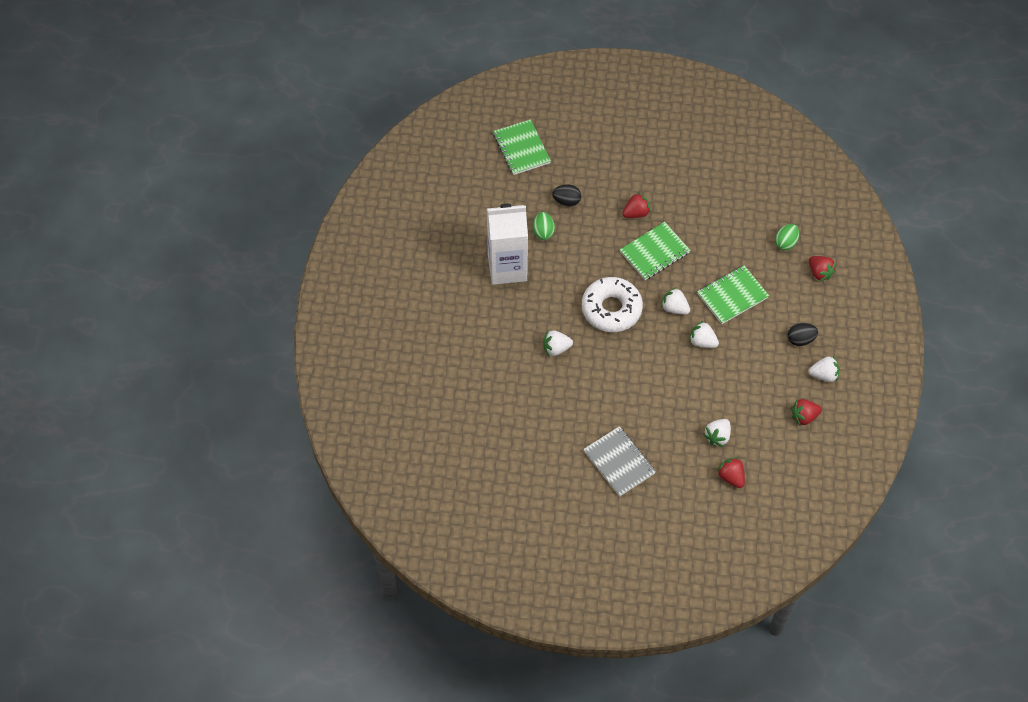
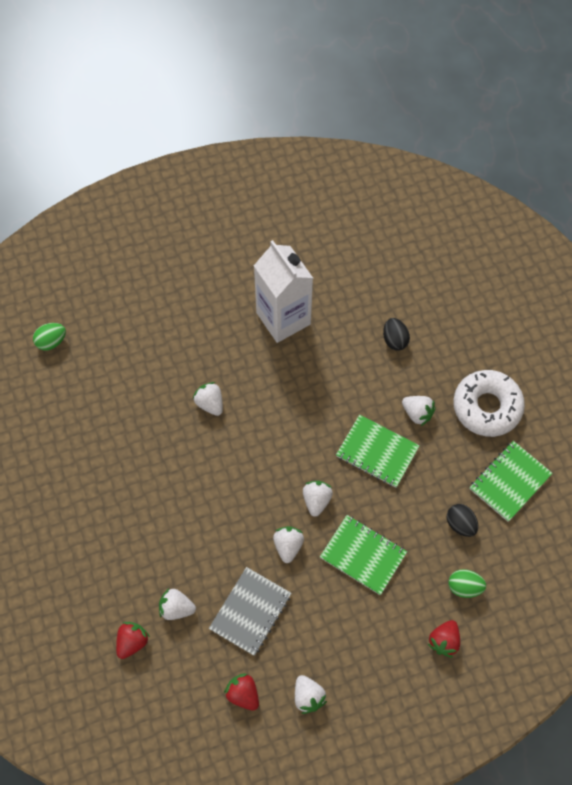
camera: 65 degrees right, 5 degrees up
green notebook [493,119,551,175] -> green notebook moved to [470,441,553,522]
green egg [533,212,555,240] -> green egg moved to [33,323,66,350]
white donut [582,277,643,332] -> white donut moved to [453,370,525,437]
grey notebook [583,426,656,497] -> grey notebook moved to [209,567,291,656]
red strawberry [622,192,651,218] -> white strawberry [402,396,436,426]
black egg [787,323,818,346] -> black egg moved to [447,504,478,537]

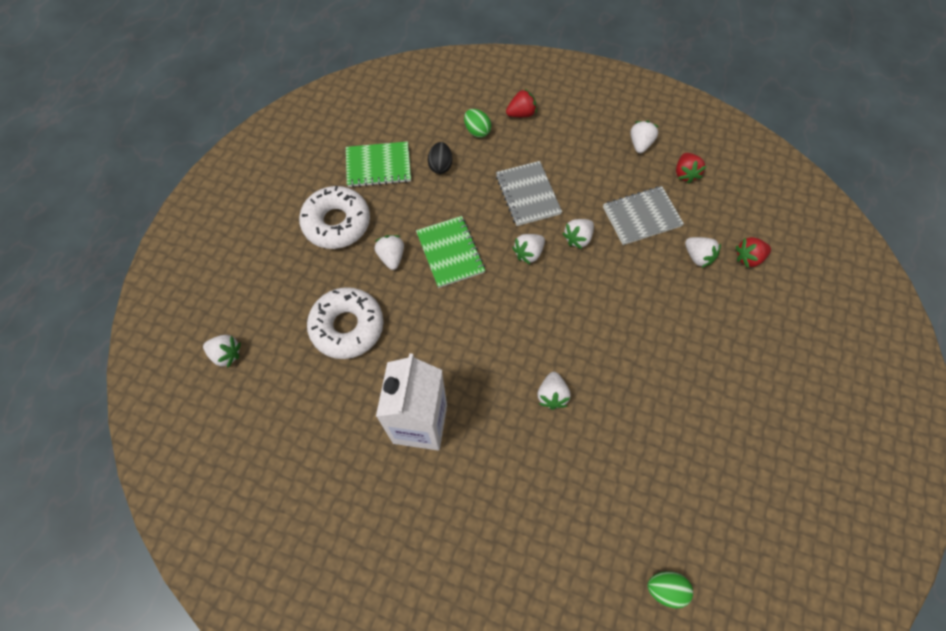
camera: 140 degrees left, 0 degrees up
green notebook [320,515,407,595] -> grey notebook [496,161,562,226]
black egg [383,318,410,350] -> white donut [307,287,384,359]
none -> white strawberry [203,335,241,368]

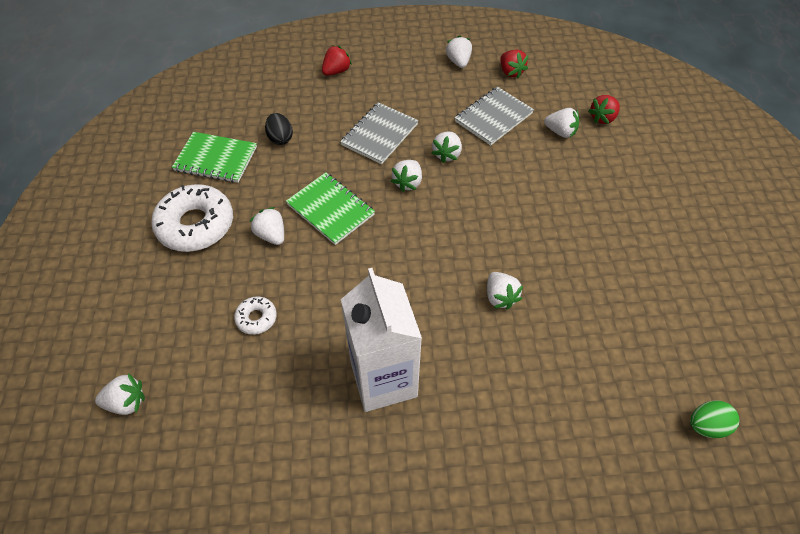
camera: 25 degrees left, 10 degrees down
white donut [307,287,384,359] -> white donut [234,296,277,335], size x0.48
green notebook [346,141,411,187] -> green notebook turned 45 degrees clockwise [172,132,257,183]
green egg [464,109,491,138] -> none
grey notebook [496,161,562,226] -> grey notebook turned 75 degrees clockwise [340,102,418,164]

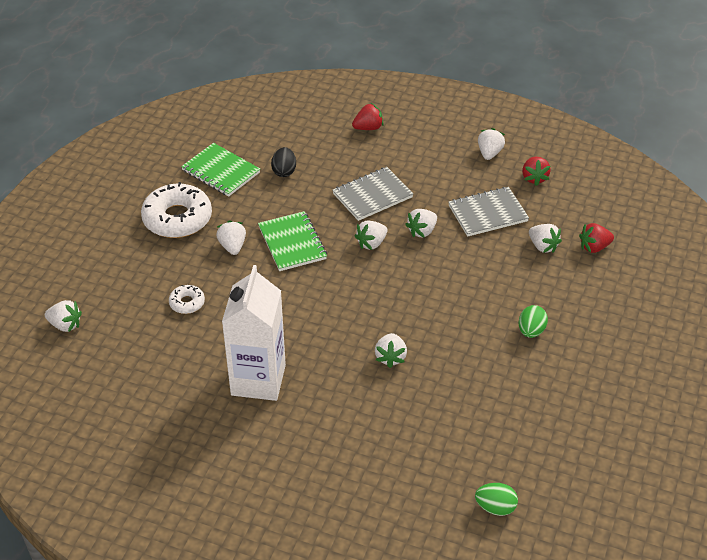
camera: 25 degrees right, 10 degrees down
none -> green egg [519,305,548,338]

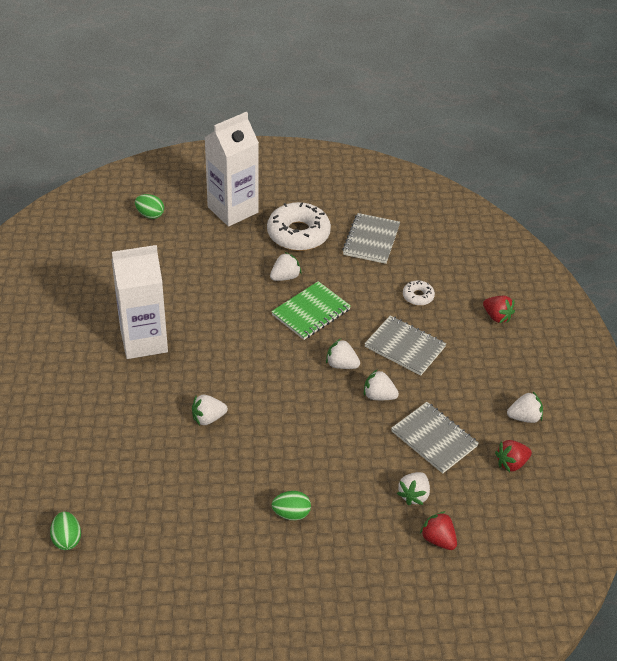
camera: 65 degrees right, 0 degrees up
white strawberry [45,300,82,332] -> green egg [135,194,164,219]
white donut [169,285,205,314] -> white donut moved to [403,281,435,306]
green notebook [181,143,260,197] -> grey notebook [342,213,400,264]
black egg [271,147,296,177] -> none
none -> white carton [204,112,259,227]

